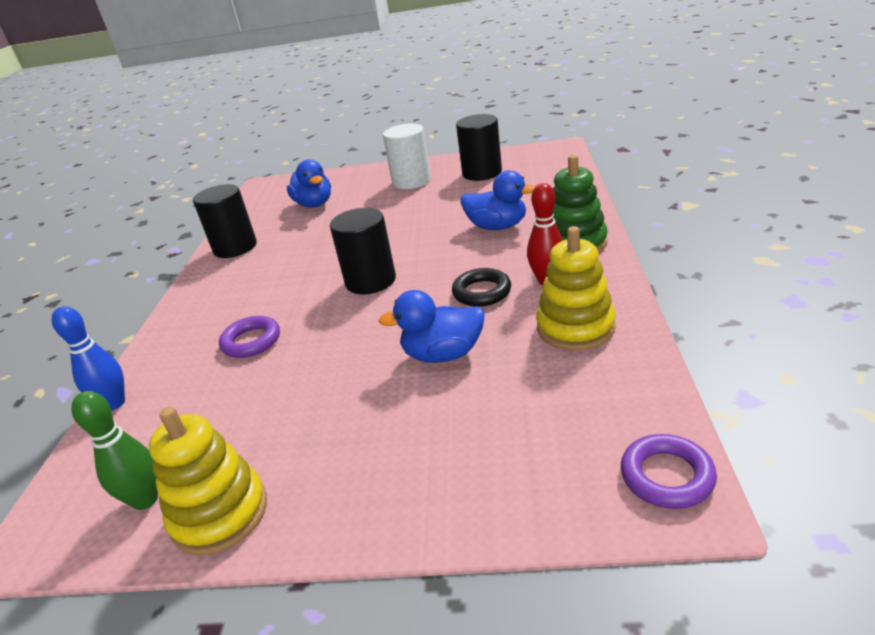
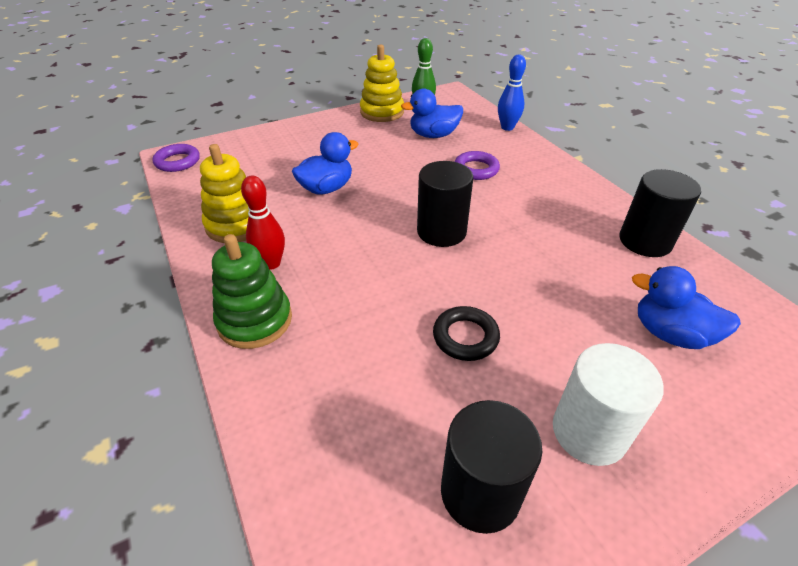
camera: 145 degrees right, 10 degrees up
black ring [452,268,511,307] -> black ring moved to [433,306,500,361]
blue duck [461,170,536,230] -> blue duck moved to [401,88,463,138]

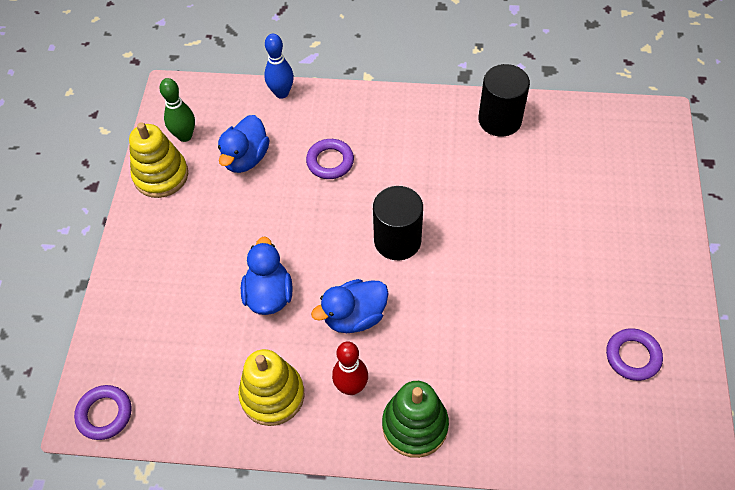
camera: 55 degrees left, 15 degrees up
black ring [433,306,500,361] -> none
black cylinder [441,400,542,534] -> purple ring [606,328,663,381]
white cylinder [553,343,664,466] -> none
blue duck [632,266,741,349] -> blue duck moved to [311,279,389,333]

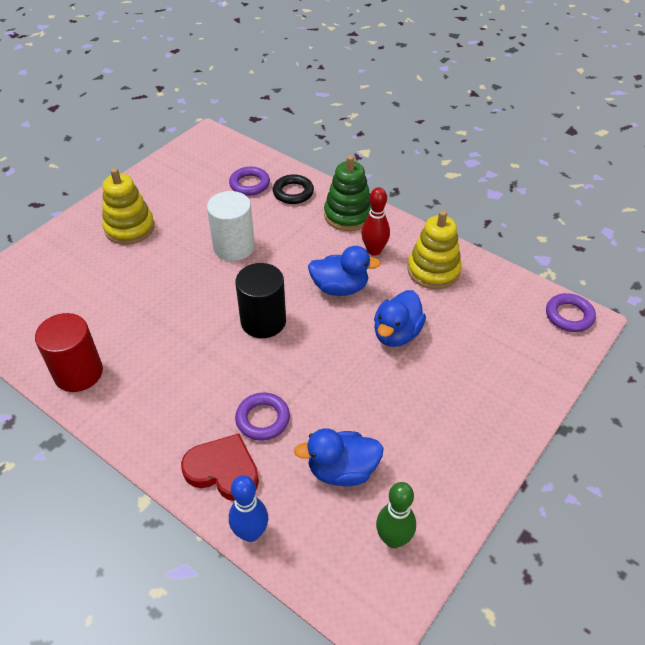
camera: 150 degrees left, 10 degrees down
yellow stacking toy [129,122,188,198] -> yellow stacking toy moved to [102,168,155,245]
blue duck [218,115,270,173] -> blue duck turned 150 degrees counterclockwise [294,428,383,486]
black cylinder [478,64,530,137] -> red cylinder [35,313,103,392]
purple ring [606,328,663,381] -> purple ring moved to [229,167,270,196]
none -> red heart [181,434,259,501]
none -> white cylinder [207,191,255,261]
none -> black ring [273,174,314,204]

